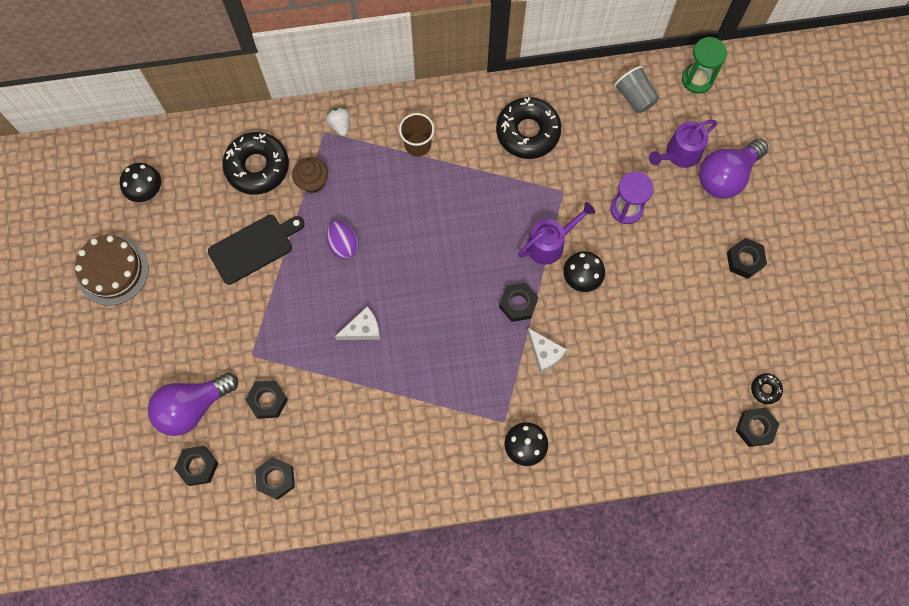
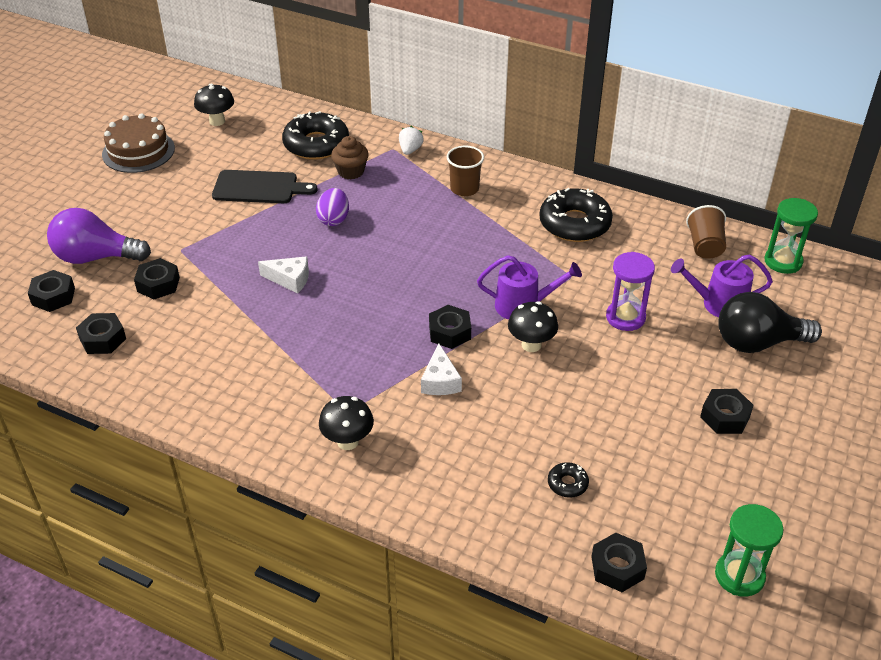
camera: 35 degrees right, 30 degrees down
grey cup [614,66,659,113] -> brown cup [686,205,726,259]
purple light bulb [699,139,768,199] -> black light bulb [718,292,822,353]
black donut [751,373,783,404] -> black donut moved to [548,462,589,498]
none -> green hourglass [715,504,784,597]

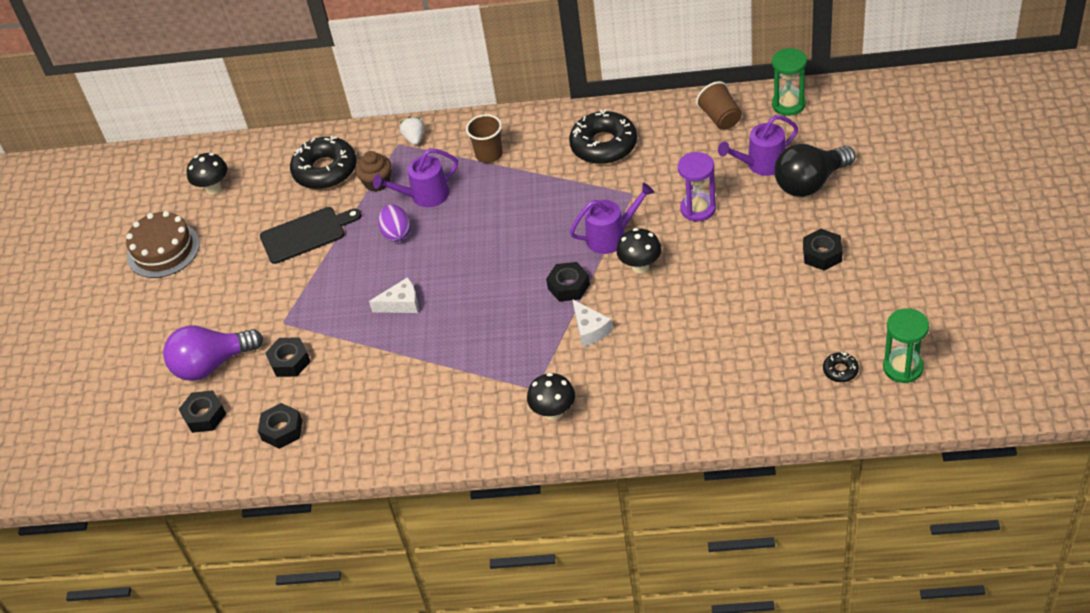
camera: 20 degrees left, 5 degrees up
black donut [548,462,589,498] -> black donut moved to [823,352,859,382]
black nut [591,533,647,592] -> none
none -> purple watering can [373,149,458,207]

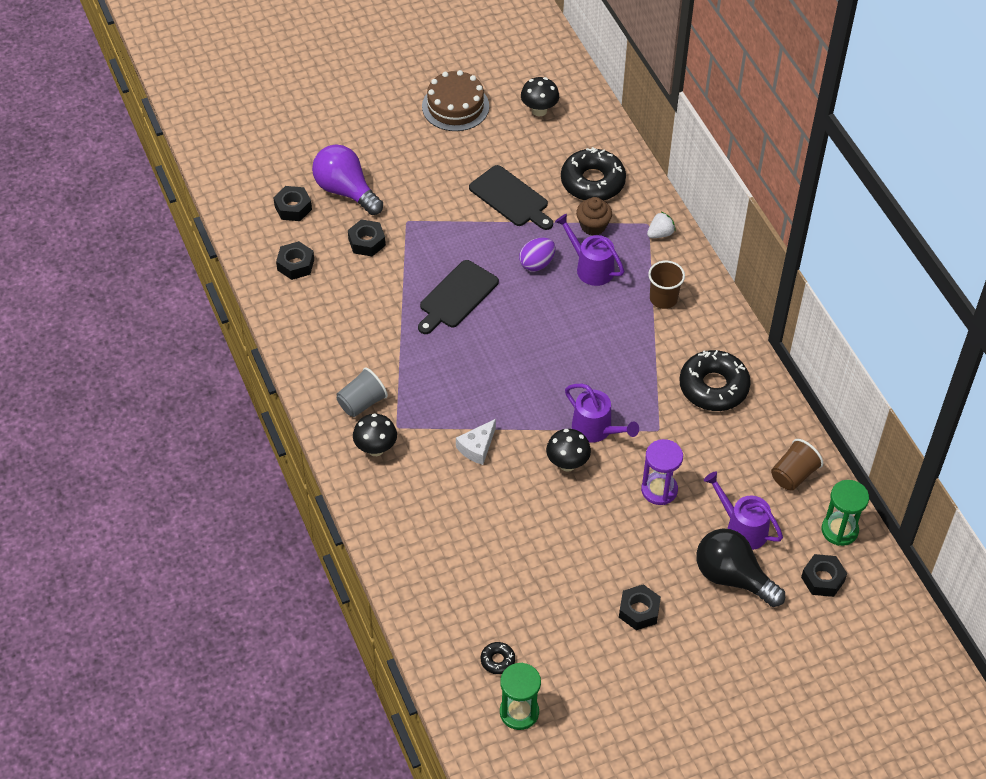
camera: 60 degrees right, 5 degrees up
white cheese [369,277,418,313] -> black cutting board [418,260,499,334]
black nut [546,262,590,302] -> black nut moved to [801,554,847,597]
none -> grey cup [336,367,388,417]

